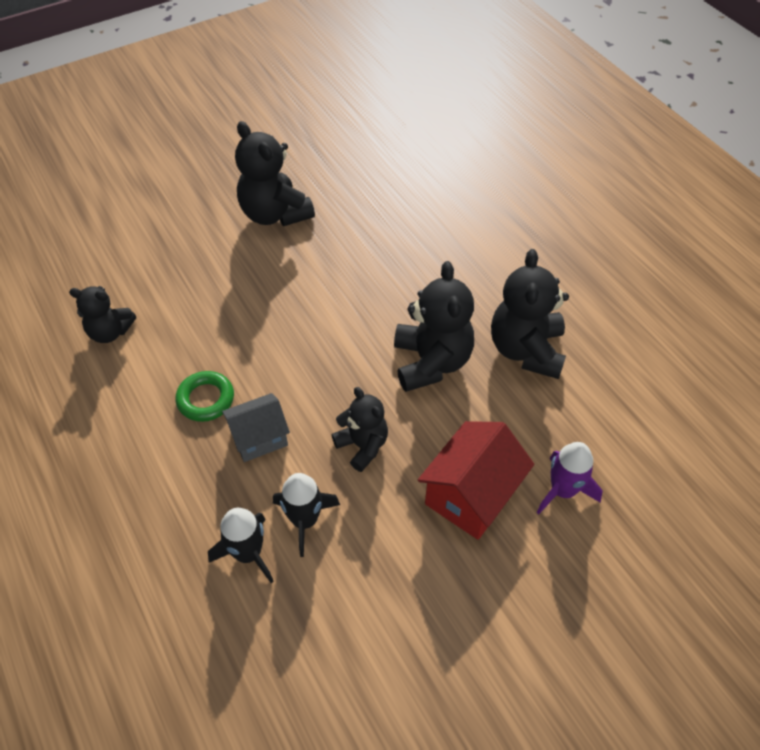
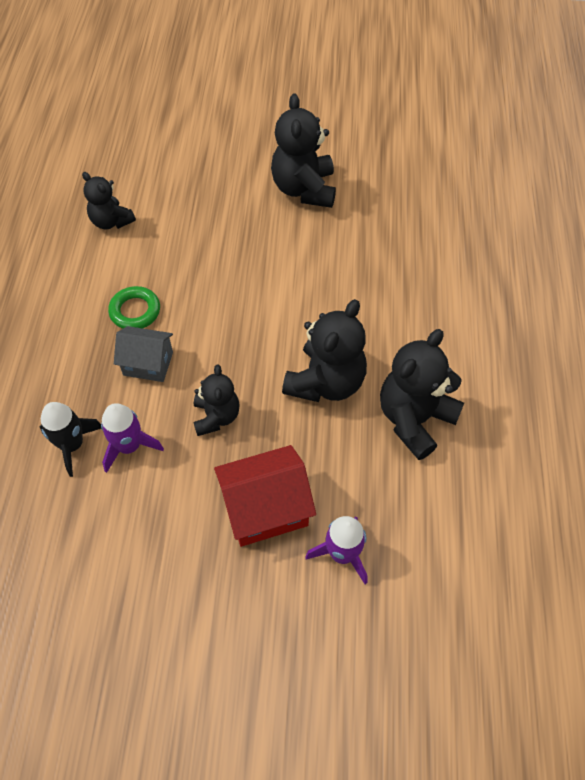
camera: 35 degrees right, 5 degrees up
black rocket [273,473,340,557] -> purple rocket [101,403,164,473]

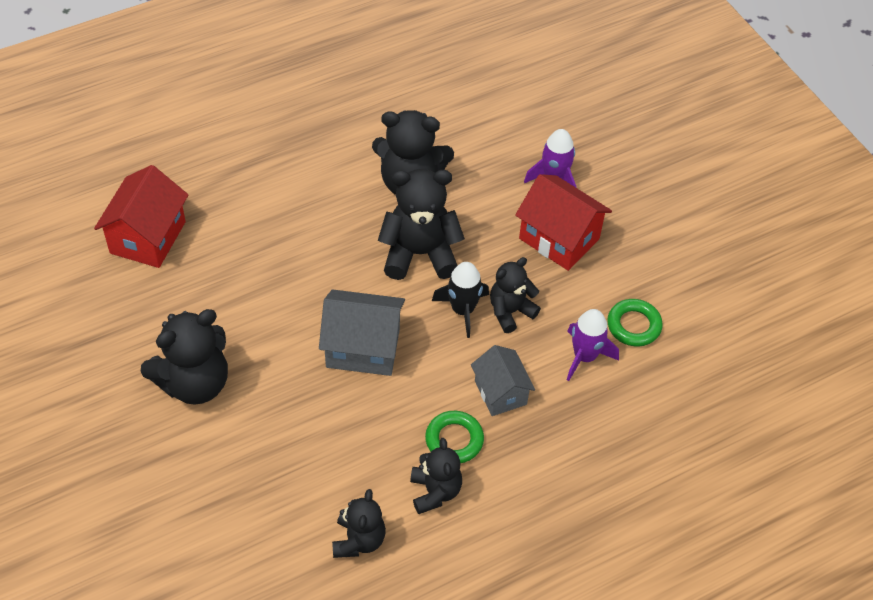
camera: 125 degrees left, 5 degrees down
black rocket [40,402,101,477] -> black rocket moved to [432,262,489,338]
none -> red house [94,165,188,268]
none -> grey house [319,289,405,376]
none -> black teddy bear [410,438,462,514]
none -> green ring [607,299,663,347]

